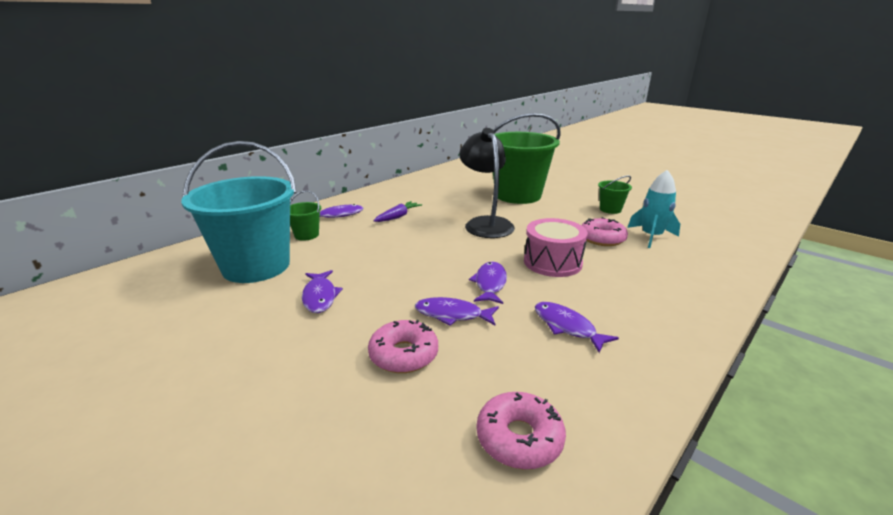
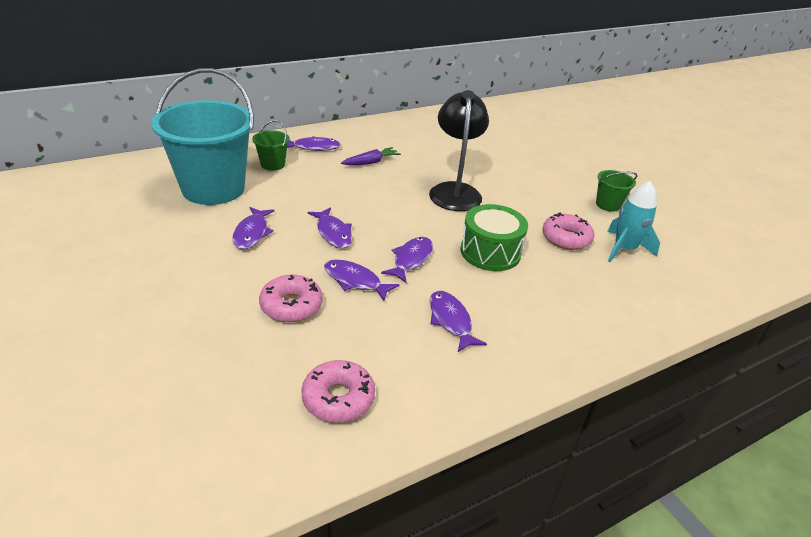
camera: 15 degrees right, 10 degrees up
green bucket [493,113,561,204] -> none
pink drum [524,218,588,277] -> green drum [460,204,528,271]
none -> purple fish [307,207,352,248]

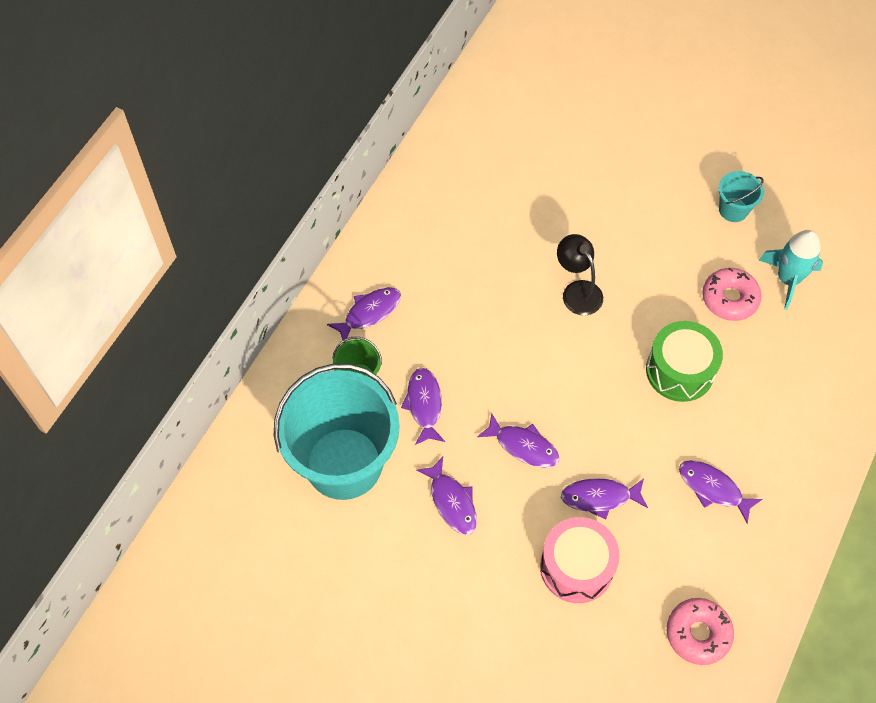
camera: 30 degrees left, 25 degrees up
pink donut [259,275,323,322] -> pink drum [540,517,620,603]
purple carrot [341,147,401,165] -> none
purple fish [381,237,433,283] -> purple fish moved to [401,368,445,445]
black lamp [429,90,489,211] -> black lamp [557,234,603,316], size x0.62
green bucket [596,170,637,212] -> turquoise bucket [718,171,764,222]

